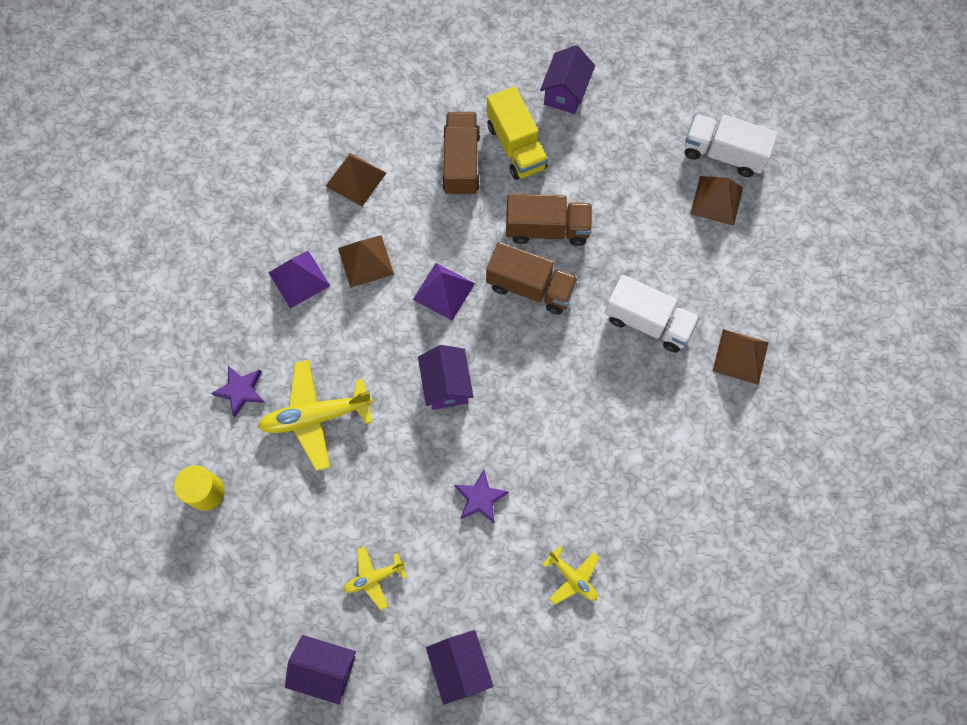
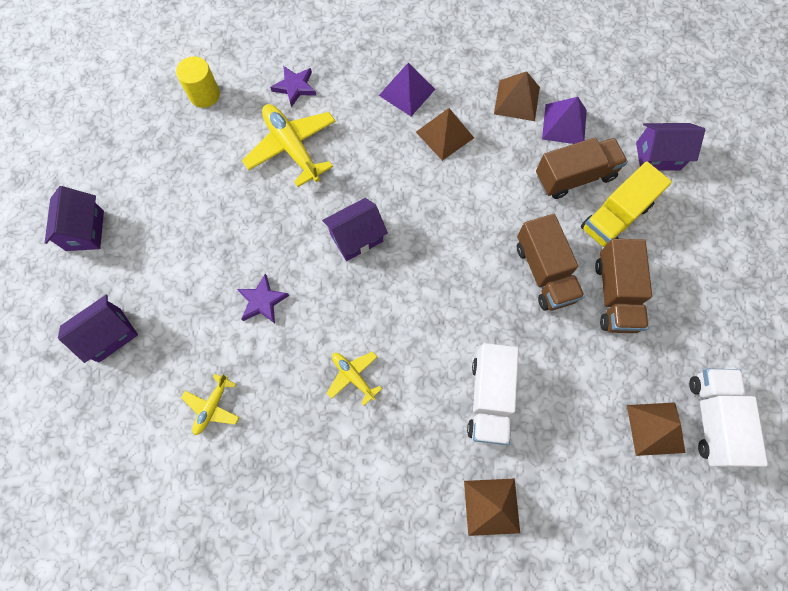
camera: 70 degrees right, 0 degrees up
yellow plane [343,546,407,610] -> yellow plane moved to [327,351,382,406]
purple pyramid [413,263,475,321] -> purple pyramid moved to [542,97,587,144]
brown truck [486,242,578,315] -> brown truck moved to [595,239,652,333]
purple house [540,45,595,114] -> purple house moved to [636,123,705,171]

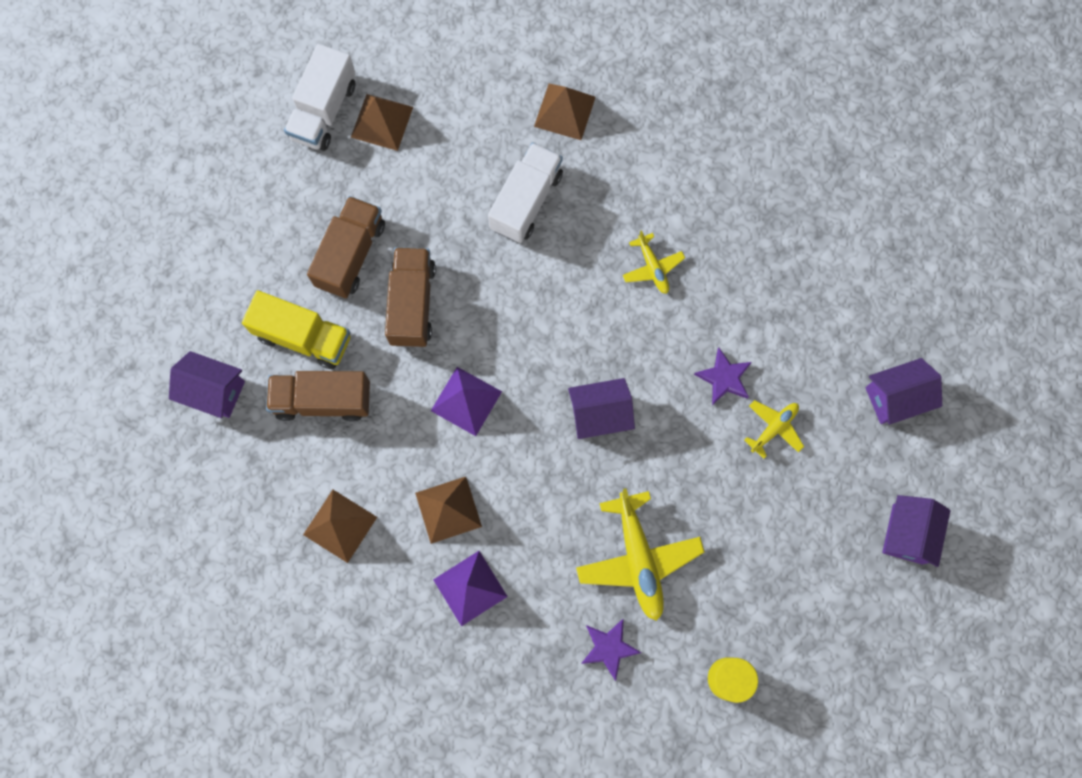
camera: 160 degrees left, 5 degrees up
yellow plane [181,374,239,435] -> yellow plane moved to [744,400,804,459]
purple pyramid [542,97,587,144] -> purple pyramid moved to [431,367,502,436]
yellow truck [581,161,672,247] -> yellow truck turned 45 degrees clockwise [242,290,350,369]

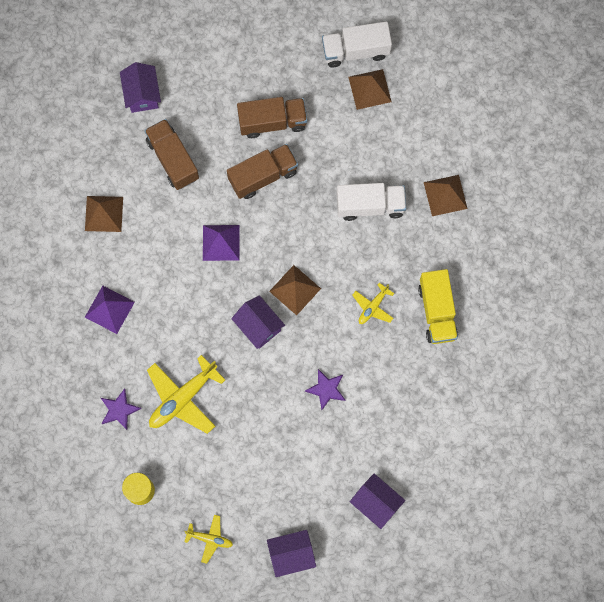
camera: 60 degrees right, 0 degrees up
yellow truck [242,290,350,369] -> yellow truck moved to [418,269,458,344]
brown pyramid [415,477,482,544] -> brown pyramid moved to [269,265,321,315]
yellow plane [744,400,804,459] -> yellow plane moved to [184,515,233,564]

